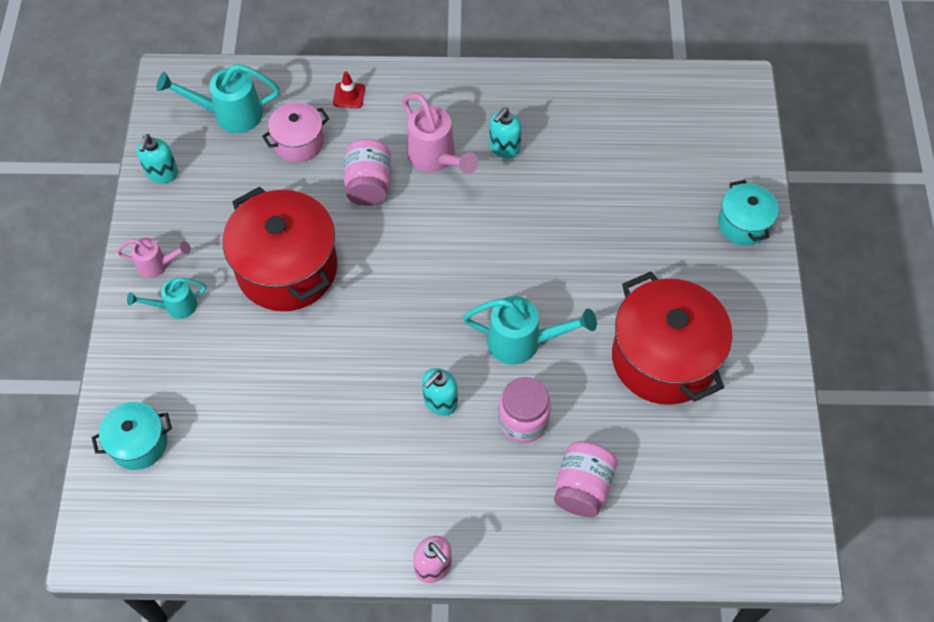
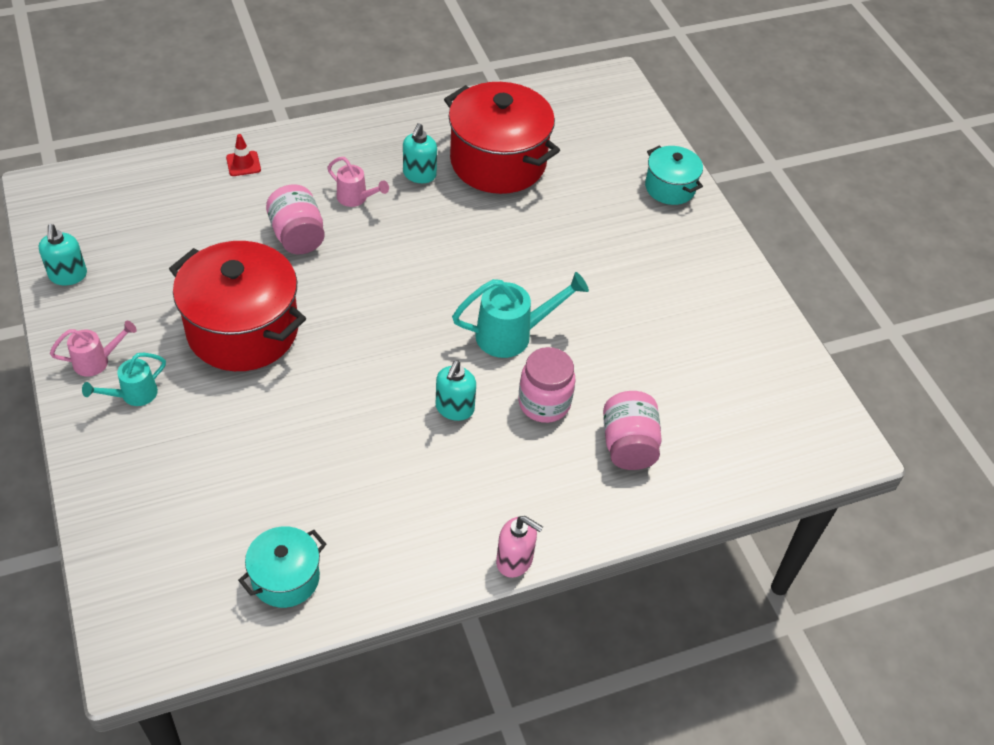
camera: 25 degrees left, 10 degrees down
turquoise pot [92,402,172,470] -> turquoise pot moved to [238,526,326,608]
turquoise watering can [156,64,280,133] -> none
pink pot [262,102,329,162] -> none
pink watering can [402,93,478,174] -> pink watering can [327,157,389,207], size x0.60
red pot [612,272,732,405] -> red pot moved to [444,82,560,194]

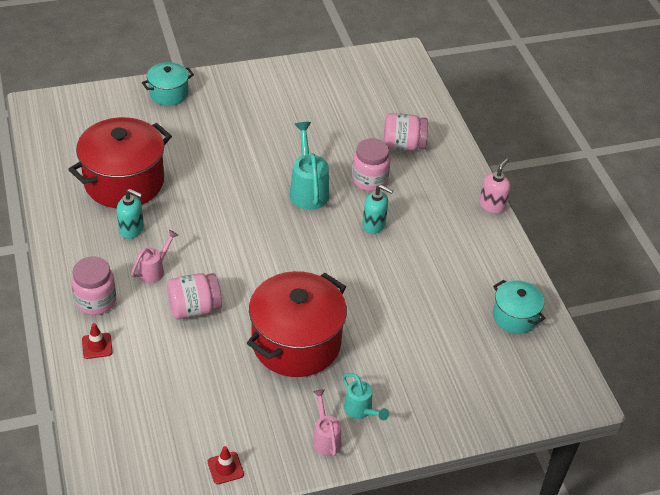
camera: 85 degrees left, 5 degrees down
turquoise soap dispenser [39,224,87,285] -> red traffic cone [208,446,244,484]
none -> pink jar [71,257,116,315]

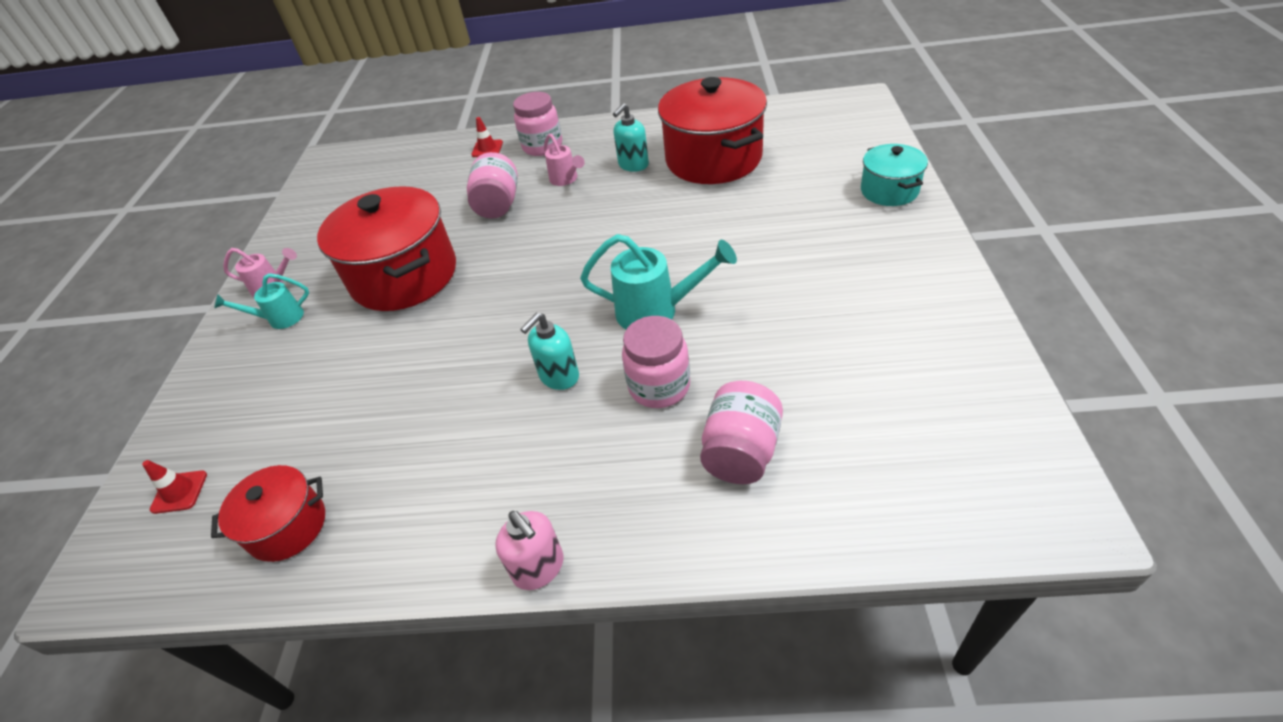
camera: 115 degrees right, 0 degrees up
red traffic cone [208,446,244,484] -> red traffic cone moved to [142,460,207,514]
turquoise pot [493,280,545,334] -> red pot [211,465,325,562]

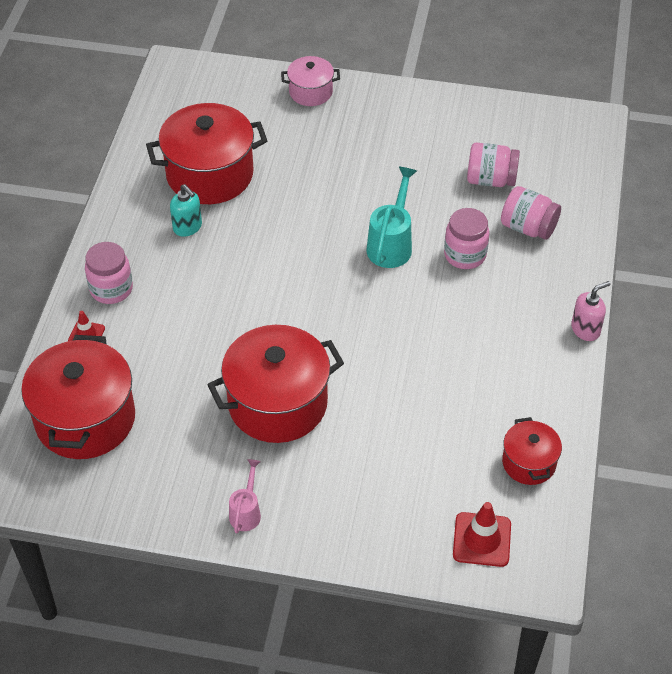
camera: 85 degrees left, 5 degrees up
red traffic cone [142,460,207,514] -> red traffic cone [453,502,511,567], size x1.65
turquoise watering can [214,273,309,329] -> none
pink jar [467,152,518,219] -> pink jar moved to [467,143,520,187]
turquoise soap dispenser [520,313,579,390] -> none
pink watering can [544,133,585,186] -> none
turquoise pot [861,144,928,206] -> pink pot [281,56,340,106]
none -> red pot [21,335,135,459]

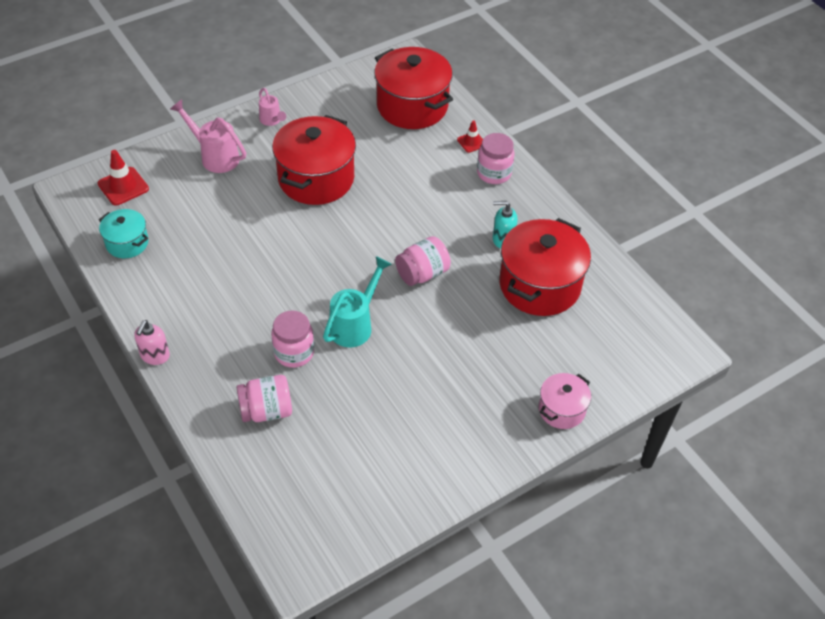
camera: 135 degrees right, 0 degrees up
turquoise watering can [366,166,417,268] -> turquoise watering can turned 120 degrees counterclockwise [323,256,392,347]
pink jar [467,143,520,187] -> pink jar moved to [395,236,451,286]
red pot [502,417,562,485] -> turquoise pot [99,209,149,258]
none -> pink watering can [170,99,246,173]

